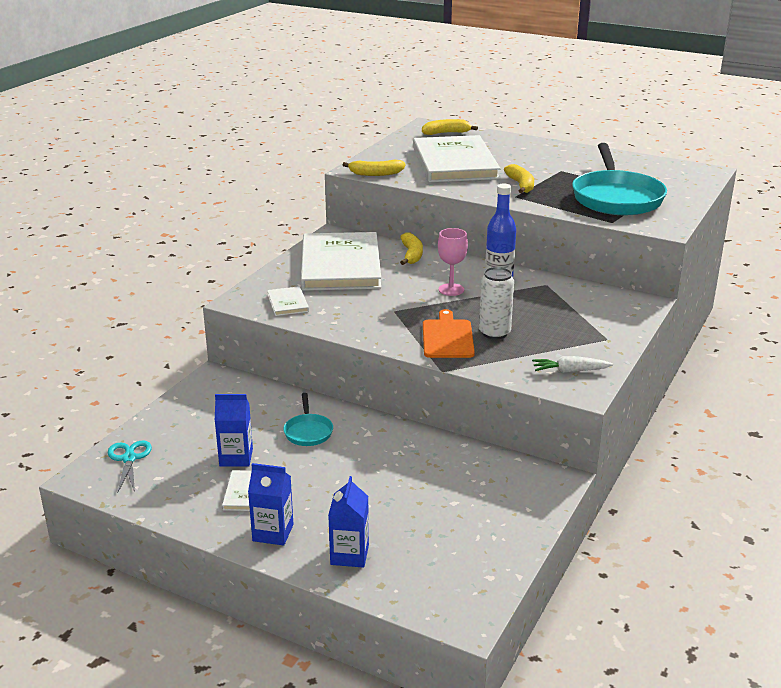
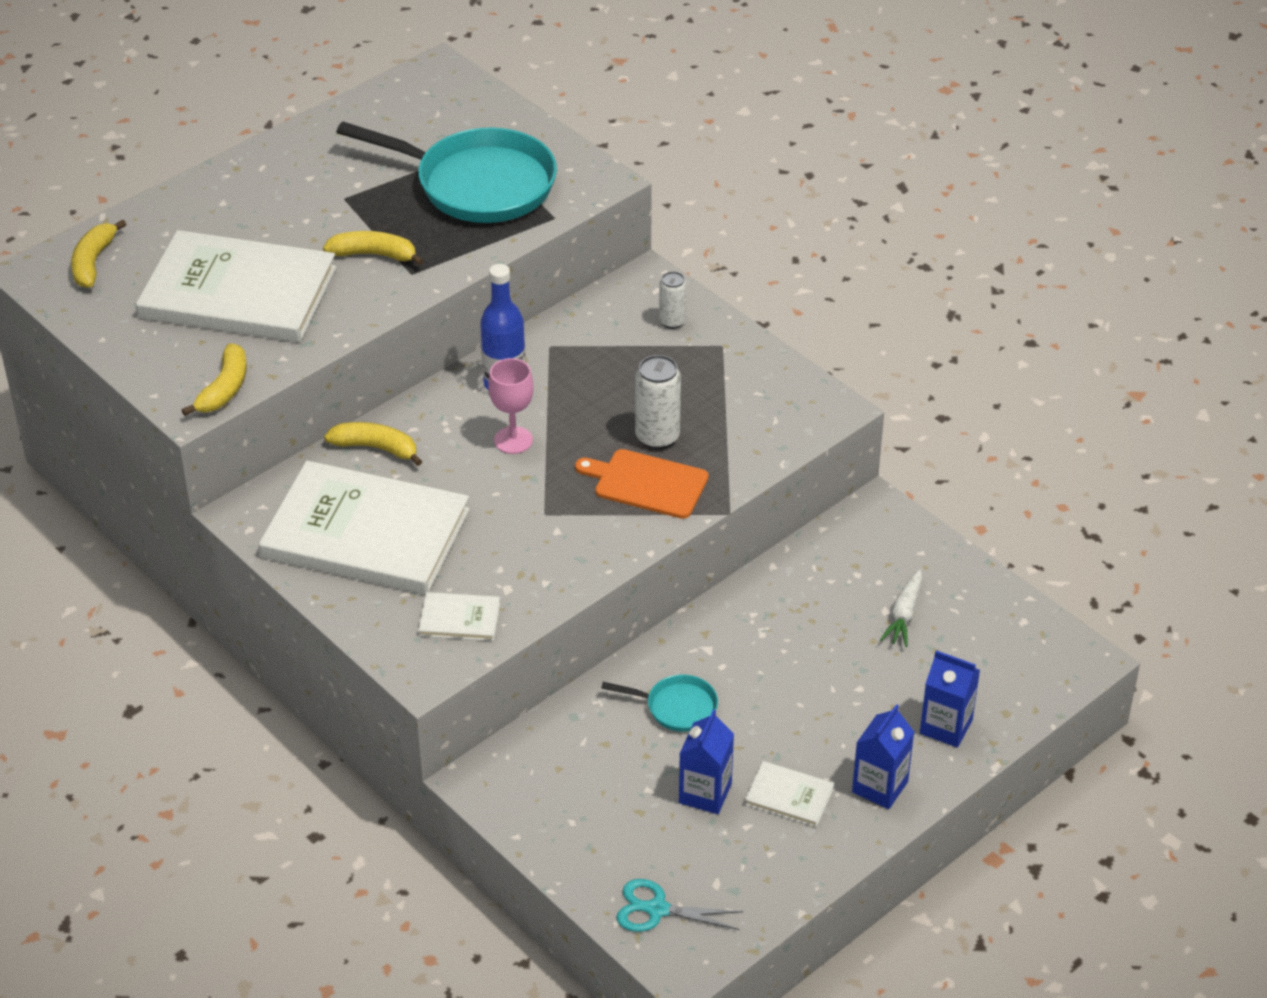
camera: 70 degrees left, 15 degrees up
white carrot [532,356,613,373] -> white carrot moved to [880,569,922,647]
none -> white can [659,271,687,329]

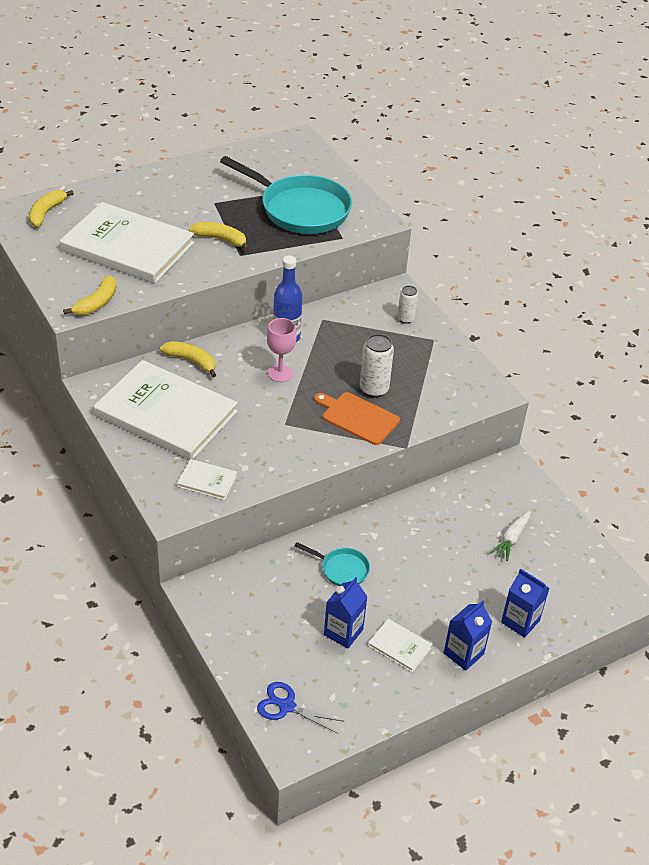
camera: 10 degrees right, 0 degrees up
turquoise scissors [616,879,743,932] -> blue scissors [257,682,345,734]

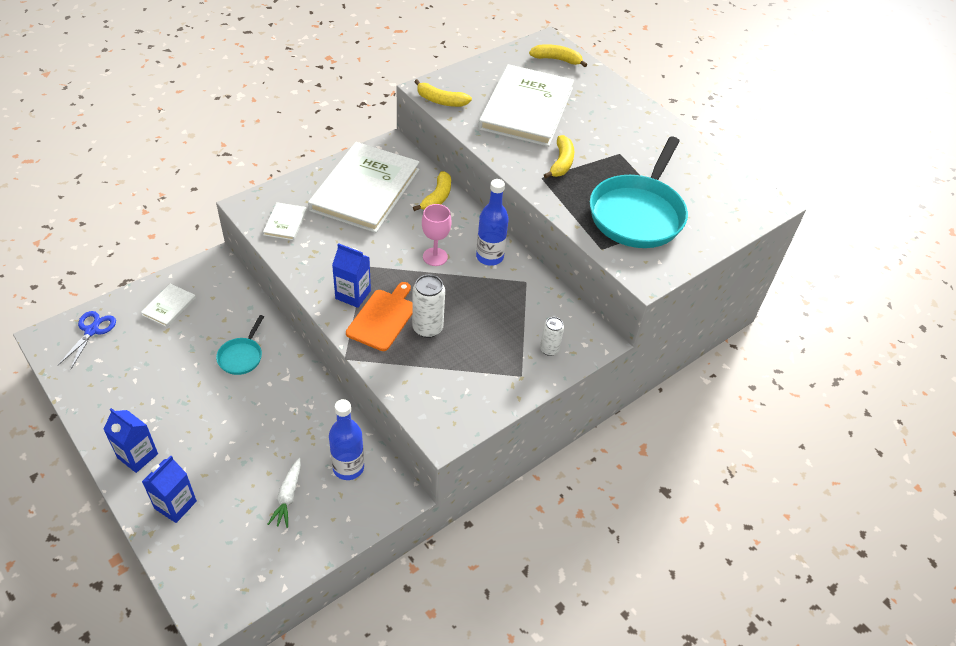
camera: 80 degrees right, 5 degrees up
blue carton [324,577,367,649] -> blue carton moved to [332,243,371,308]
white book [368,619,432,672] -> white book moved to [141,284,196,327]
white carrot [490,511,531,561] -> white carrot turned 105 degrees counterclockwise [267,458,301,528]
none -> blue bottle [329,399,364,480]

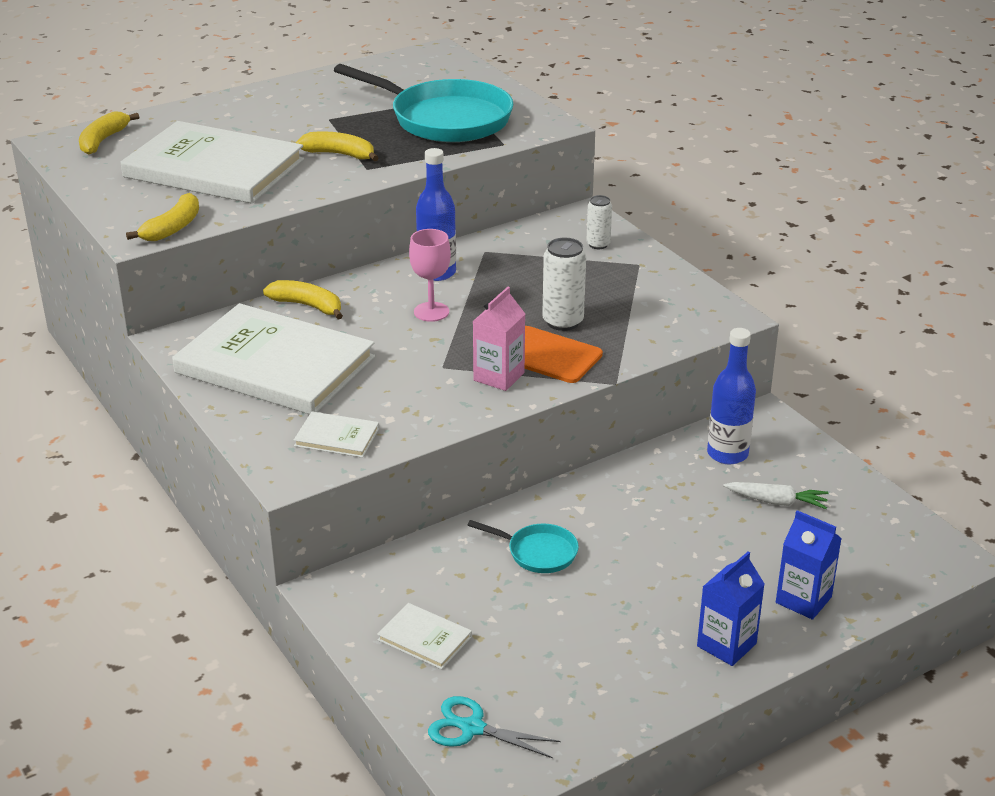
camera: 80 degrees left, 15 degrees down
blue scissors [58,311,116,369] -> turquoise scissors [428,696,561,758]
blue carton [332,243,371,308] -> pink carton [472,287,525,391]

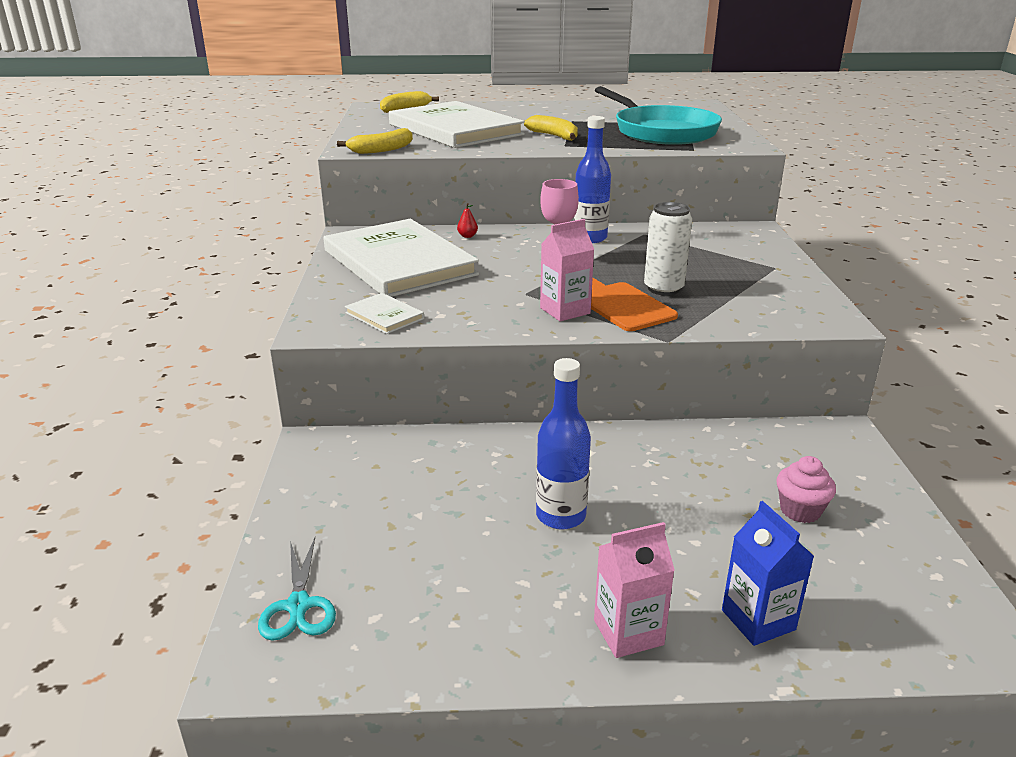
camera: 30 degrees right, 5 degrees down
yellow banana [263,280,343,319] -> red pear [457,203,478,238]
white book [377,603,472,670] -> none
turquoise scissors [428,696,561,758] -> turquoise scissors turned 150 degrees counterclockwise [258,538,336,641]
turquoise pan [468,520,579,573] -> none
white can [586,195,612,249] -> none
blue carton [697,552,765,666] -> pink carton [594,522,675,658]
blue bottle [707,328,756,464] -> blue bottle moved to [536,358,591,529]
white carrot [723,482,828,509] -> pink cupcake [776,456,836,523]

